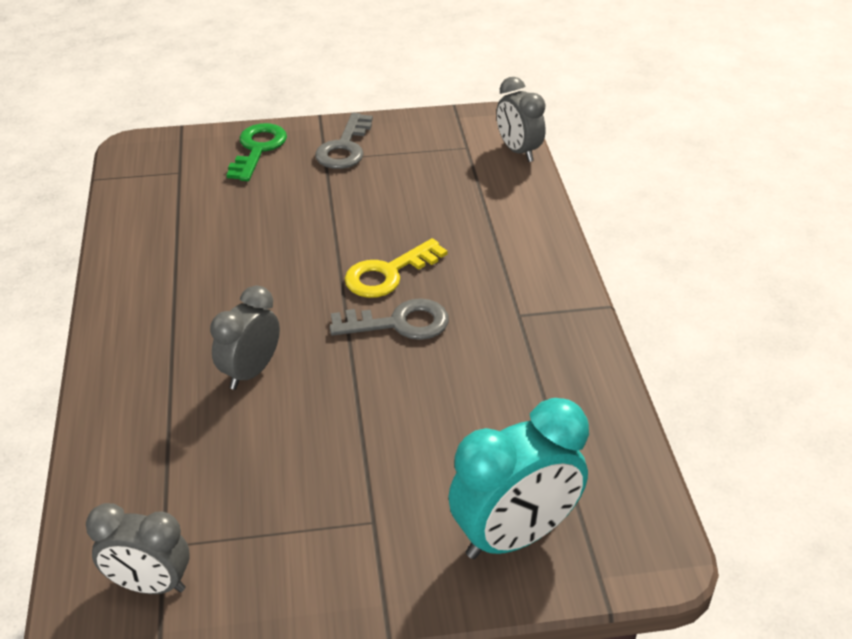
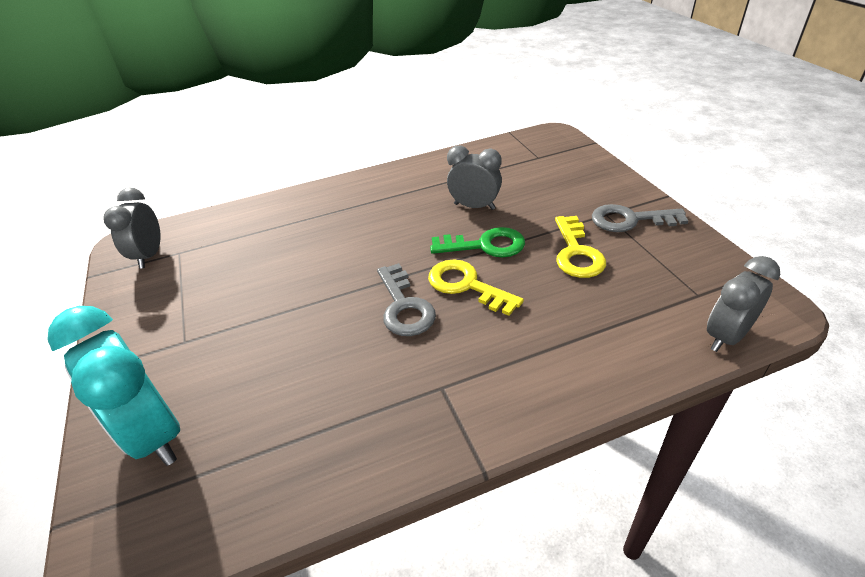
camera: 80 degrees right, 0 degrees up
grey clock [210,285,280,390] -> grey clock moved to [447,145,502,210]
green key [226,123,287,181] -> green key moved to [430,227,525,257]
none -> yellow key [555,216,606,278]

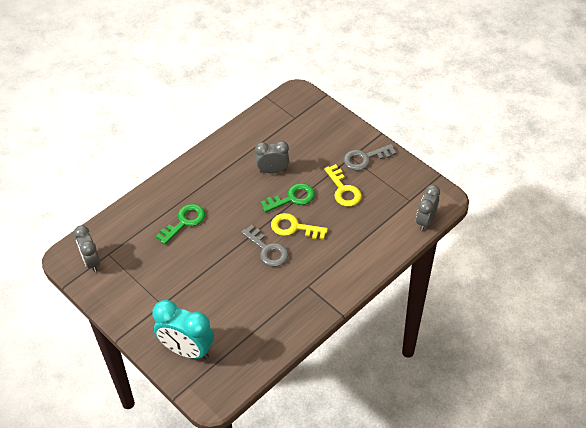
camera: 25 degrees left, 10 degrees up
none -> green key [156,204,205,245]

